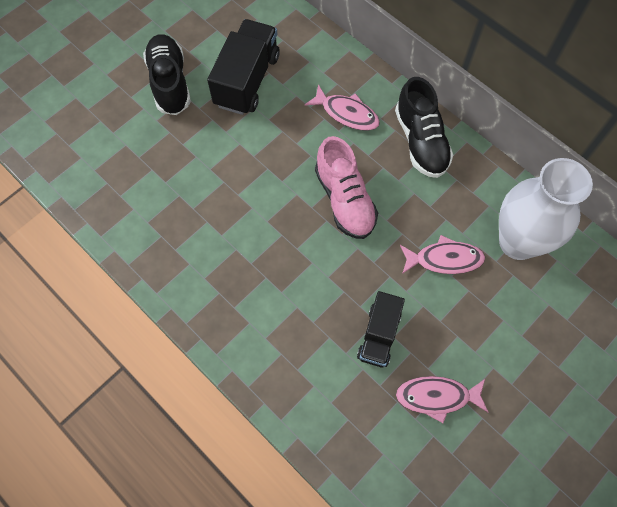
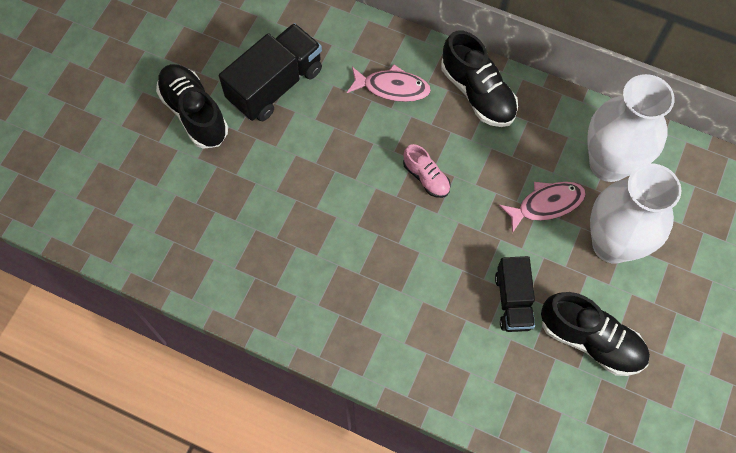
camera: 20 degrees left, 0 degrees up
black truck [207,19,280,115] -> black truck turned 45 degrees clockwise [219,23,322,121]
pink shoe [315,136,378,239] -> pink shoe [403,144,451,198], size x0.57
pink fish [396,376,489,423] -> black shoe [541,292,650,376]
none -> white vase [590,164,682,264]

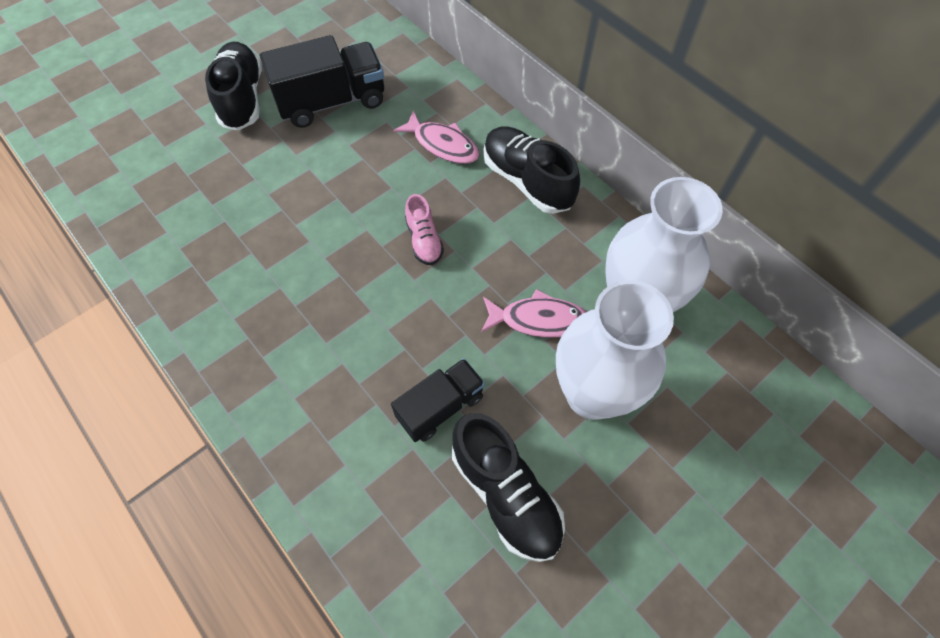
camera: 25 degrees right, 5 degrees down
black shoe [441,30,518,127] -> black shoe turned 150 degrees clockwise [483,126,580,214]
black truck [495,256,535,332] -> black truck turned 150 degrees counterclockwise [391,358,485,442]

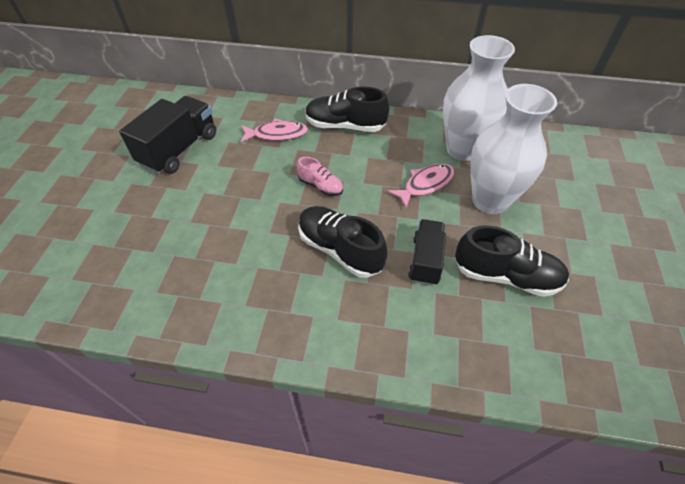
camera: 40 degrees left, 10 degrees down
black shoe [205,42,262,131] -> black shoe moved to [298,206,387,278]

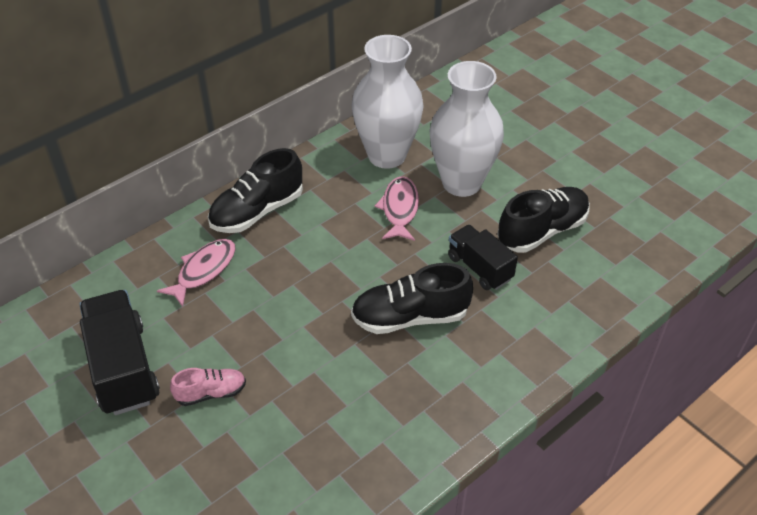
camera: 50 degrees left, 5 degrees down
pink shoe [297,157,343,196] -> pink shoe moved to [170,368,246,406]

